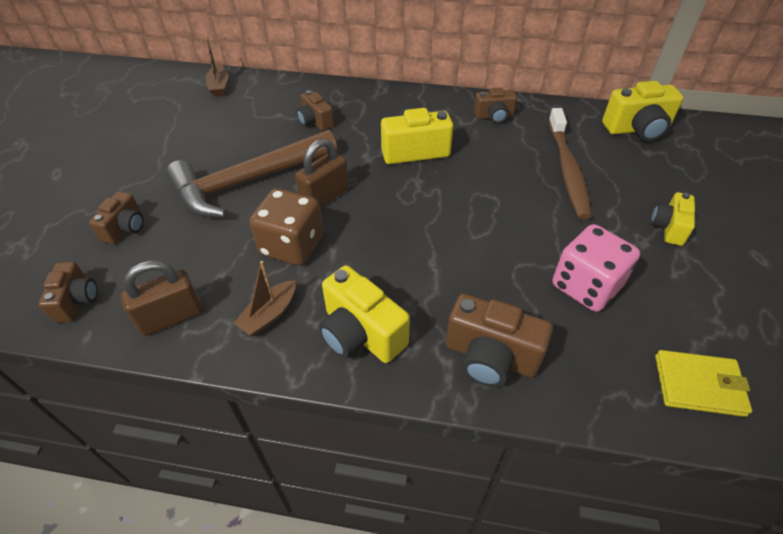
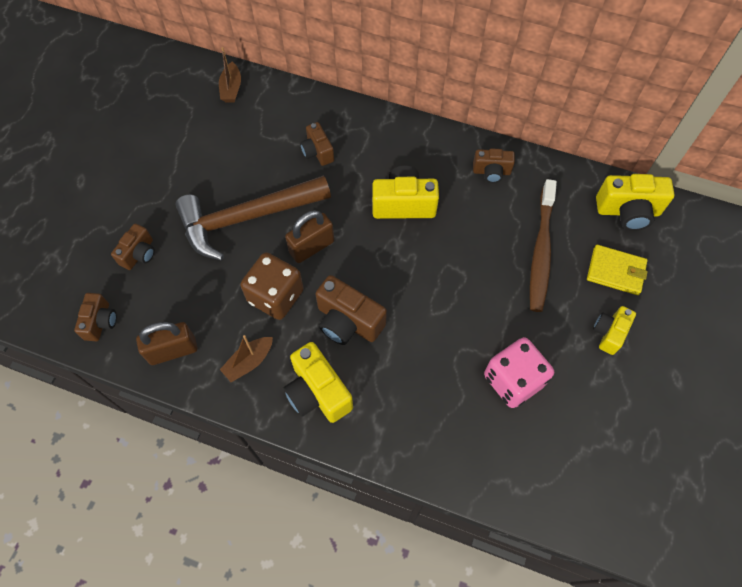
camera: 10 degrees right, 15 degrees up
brown camera [446,294,553,387] -> brown camera moved to [315,275,387,345]
yellow wallet [655,350,752,417] -> yellow wallet moved to [587,245,648,295]

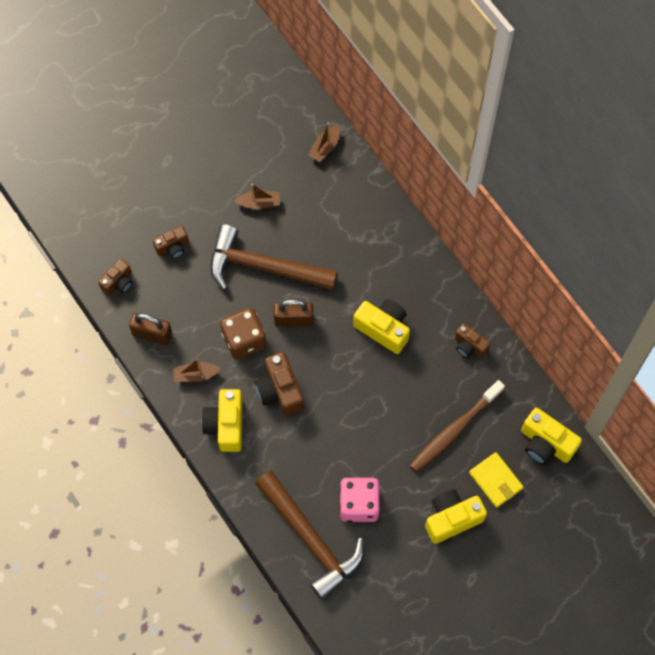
camera: 35 degrees right, 5 degrees up
brown camera [300,122,334,166] -> none
yellow camera [593,306,636,355] -> yellow camera [425,489,487,544], size x1.61
none -> brown boat [234,184,280,209]
none -> brown hammer [255,470,364,600]

